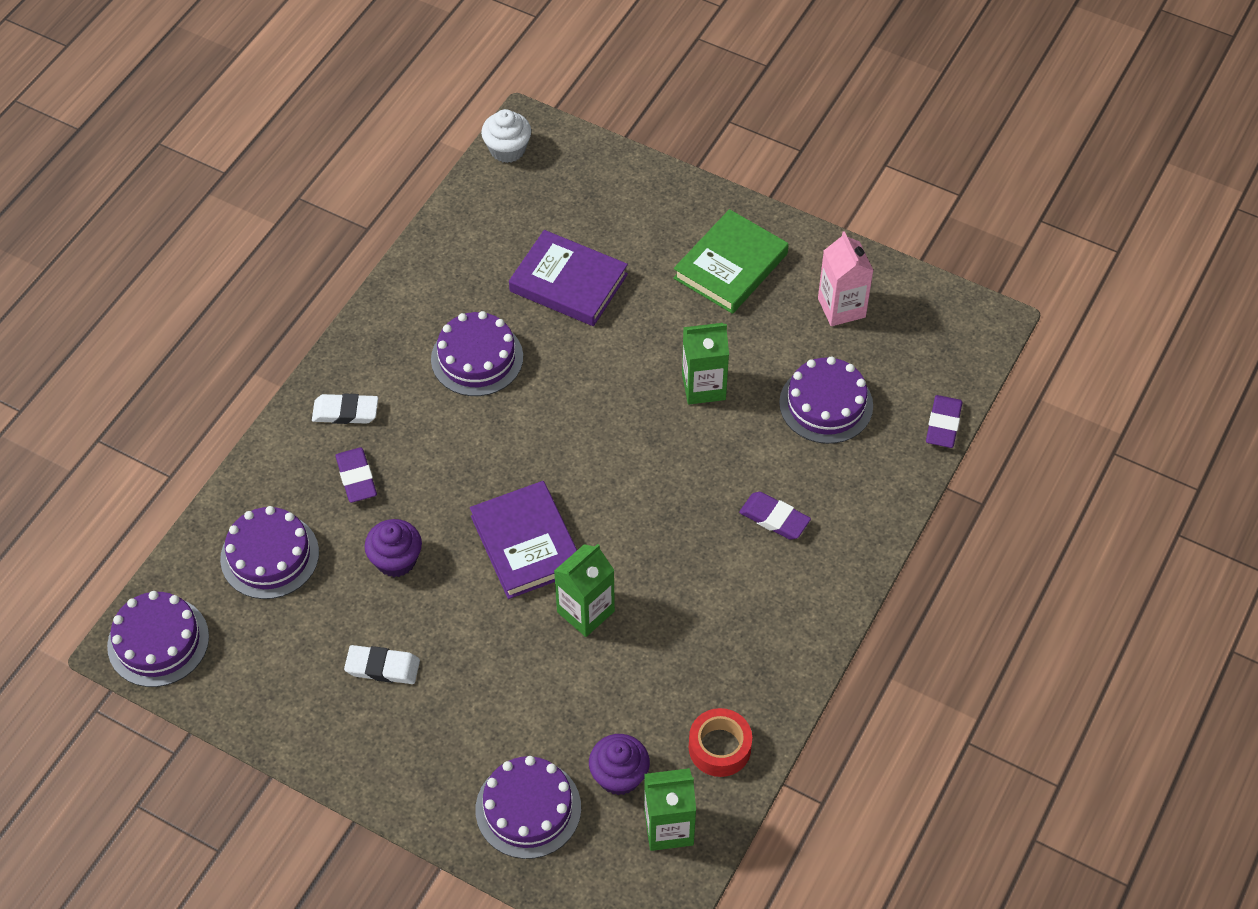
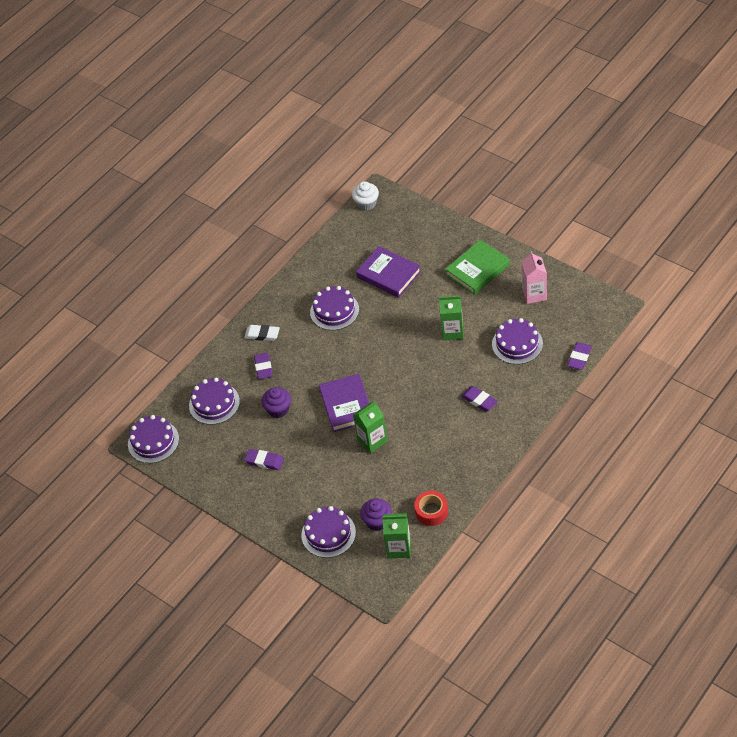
camera: 15 degrees right, 5 degrees down
white eraser [344,645,420,684] -> purple eraser [244,449,284,470]

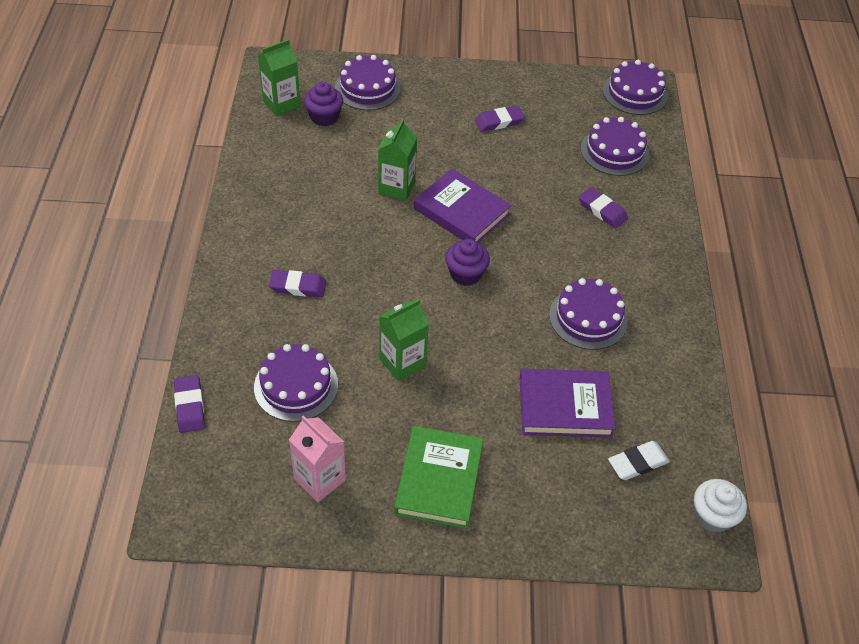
camera: 135 degrees right, 0 degrees up
white eraser [244,325,280,341] -> white eraser moved to [608,441,670,480]
purple cupcake [261,387,291,418] -> purple cupcake moved to [445,239,490,286]
red tape [414,491,448,526] -> none

